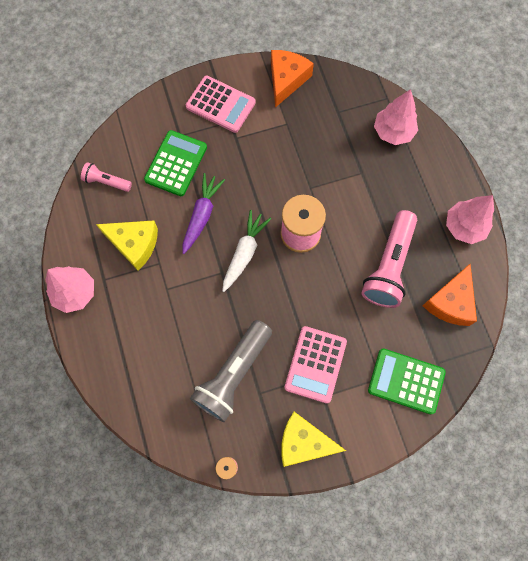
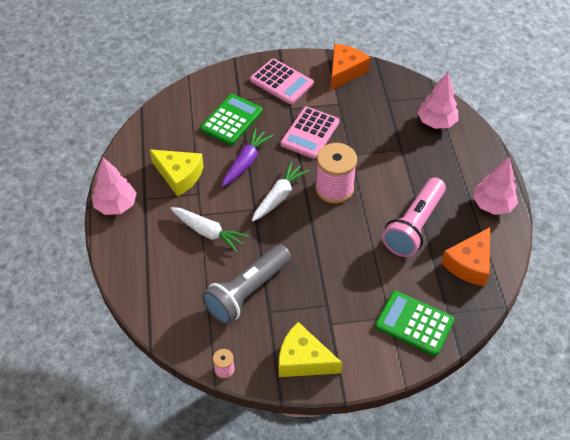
camera: 10 degrees right, 20 degrees down
pink flashlight [81,162,132,192] -> none
pink calculator [284,326,347,403] -> pink calculator moved to [281,107,340,159]
none -> white carrot [170,207,249,253]

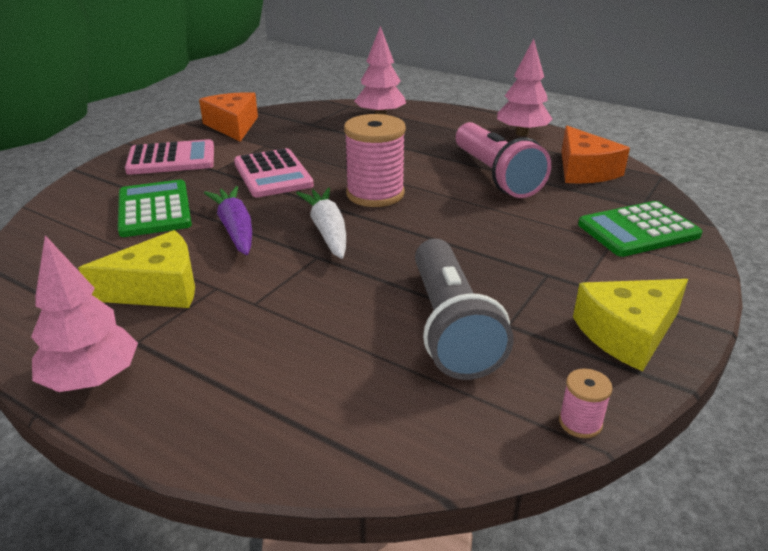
camera: 50 degrees left, 20 degrees down
white carrot [170,207,249,253] -> none

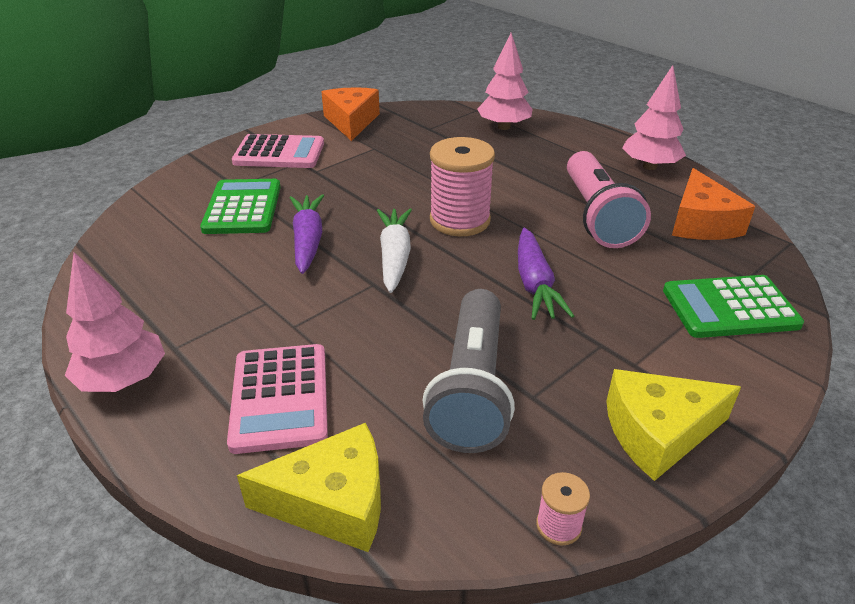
camera: 15 degrees right, 5 degrees up
yellow cheese [78,230,195,308] -> yellow cheese moved to [237,423,381,552]
pink calculator [234,148,314,197] -> pink calculator moved to [227,344,328,454]
none -> purple carrot [518,228,574,320]

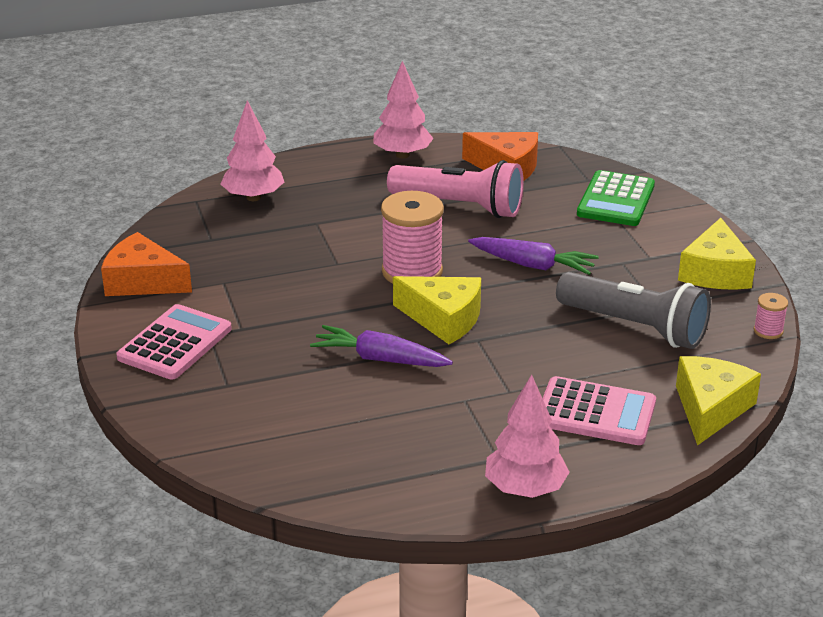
camera: 65 degrees left, 5 degrees down
green calculator [200,179,281,234] -> none
white carrot [377,208,412,293] -> yellow cheese [393,276,481,344]

